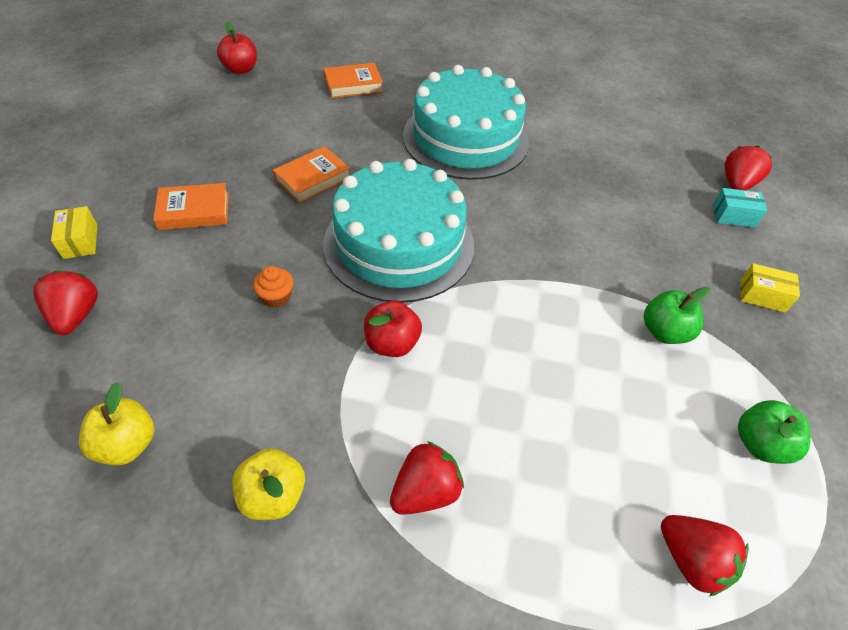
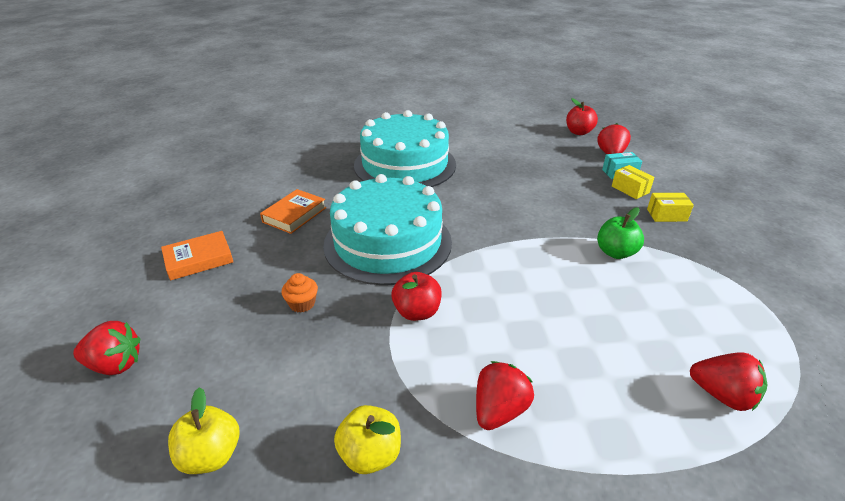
camera: 15 degrees left, 15 degrees down
red strawberry [33,270,98,335] -> red strawberry turned 120 degrees clockwise [73,321,141,375]
yellow box [51,206,97,259] -> yellow box moved to [612,165,654,199]
red apple [217,22,257,74] -> red apple moved to [566,98,598,135]
orange book [324,63,383,98] -> none
green apple [738,400,810,464] -> none

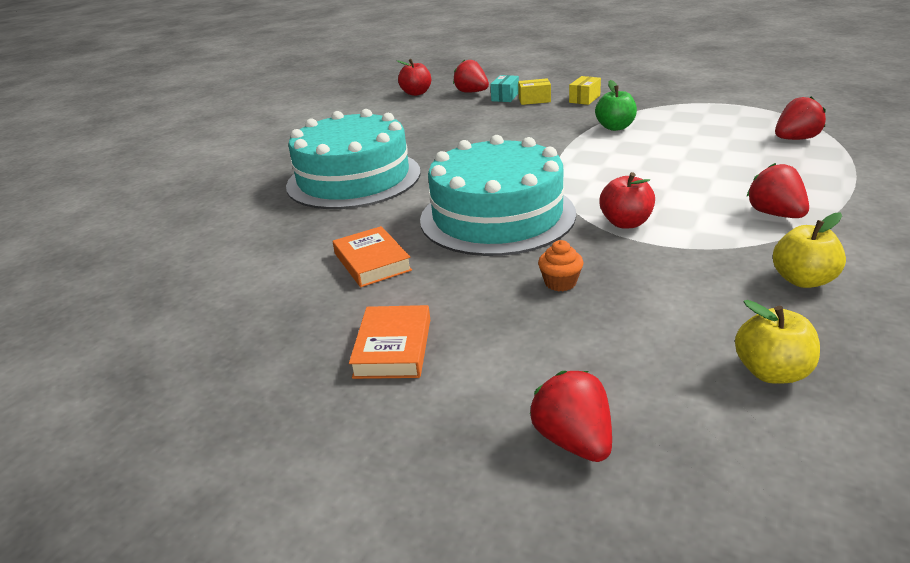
camera: 55 degrees left, 5 degrees down
red strawberry [73,321,141,375] -> red strawberry turned 60 degrees counterclockwise [530,371,612,462]

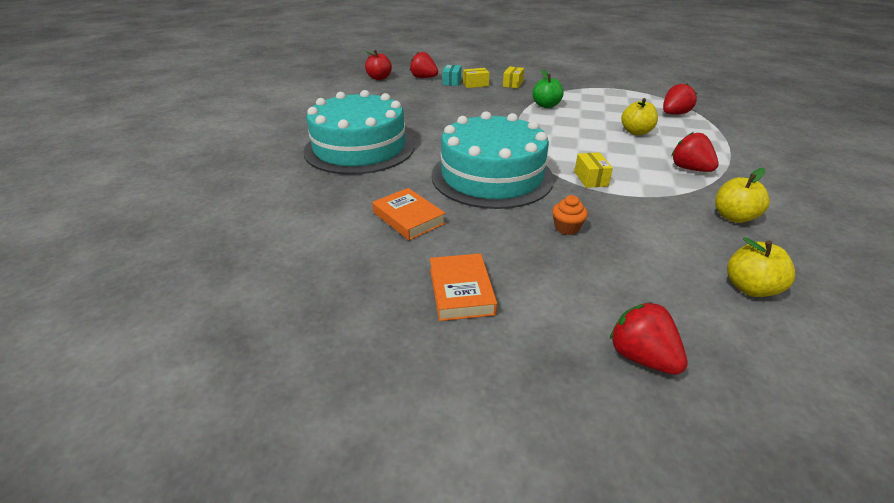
camera: 15 degrees left, 5 degrees up
red apple [599,172,655,228] -> yellow box [574,152,613,188]
none -> yellow apple [621,98,658,135]

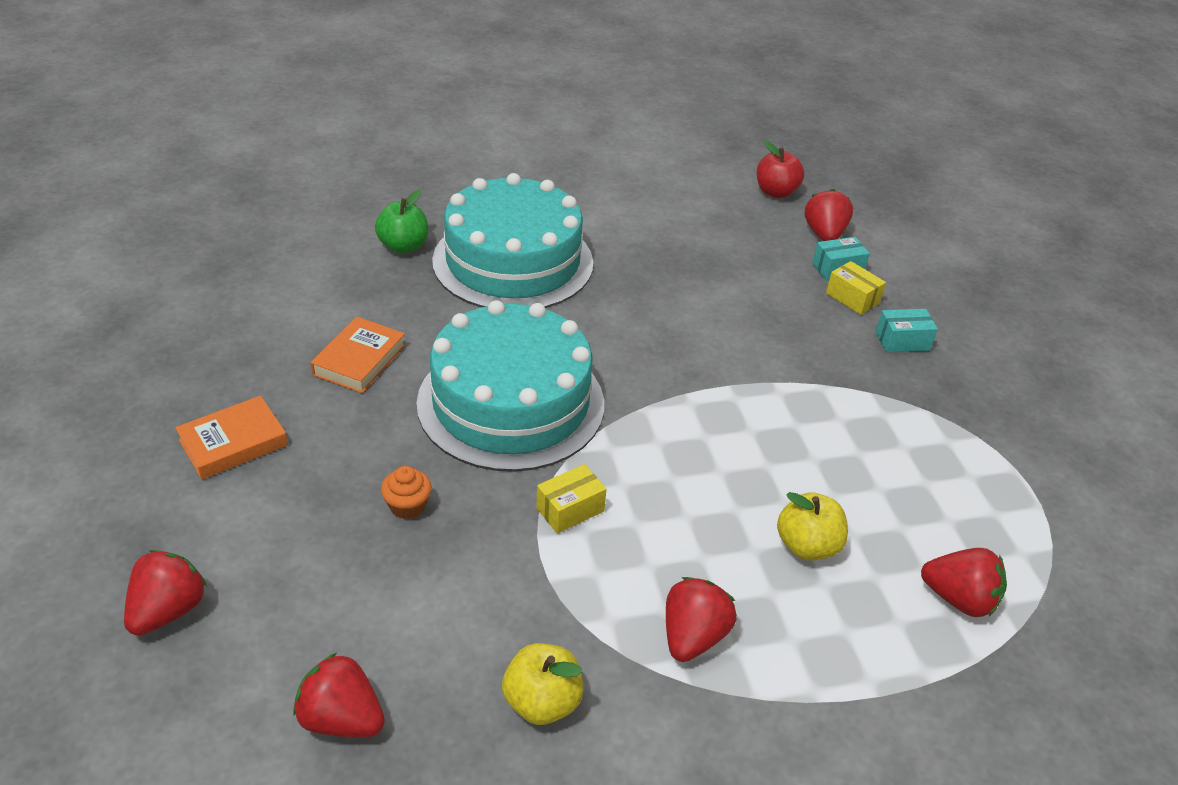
camera: 60 degrees right, 5 degrees up
yellow box [503,66,524,89] -> turquoise box [876,309,938,352]
green apple [532,69,564,108] -> green apple moved to [375,190,428,253]
yellow apple [727,237,795,297] -> red strawberry [293,653,385,737]

